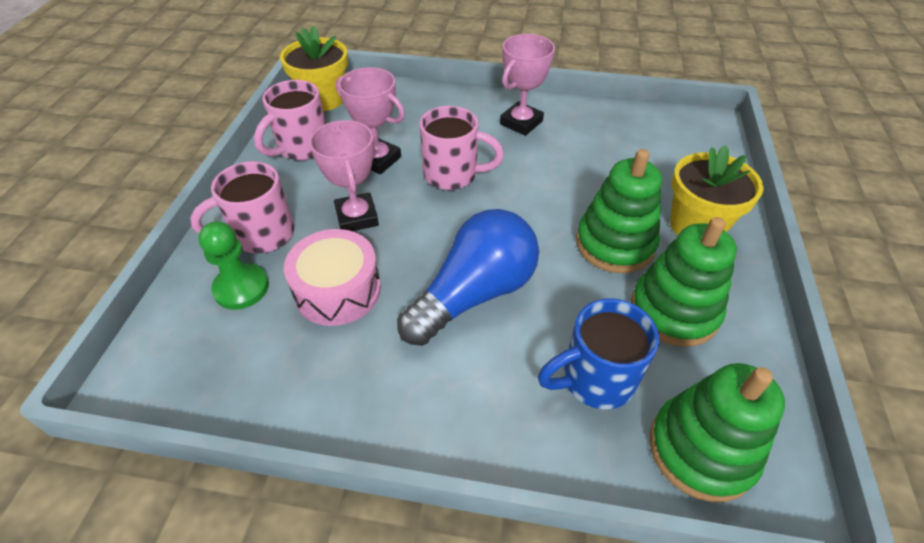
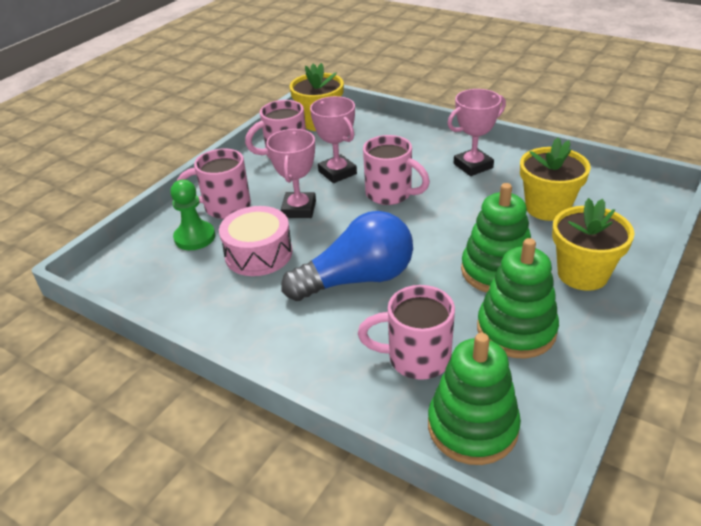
camera: 25 degrees right, 10 degrees down
blue mug [538,298,659,409] -> pink mug [358,285,455,380]
none -> yellow flower pot [520,138,591,221]

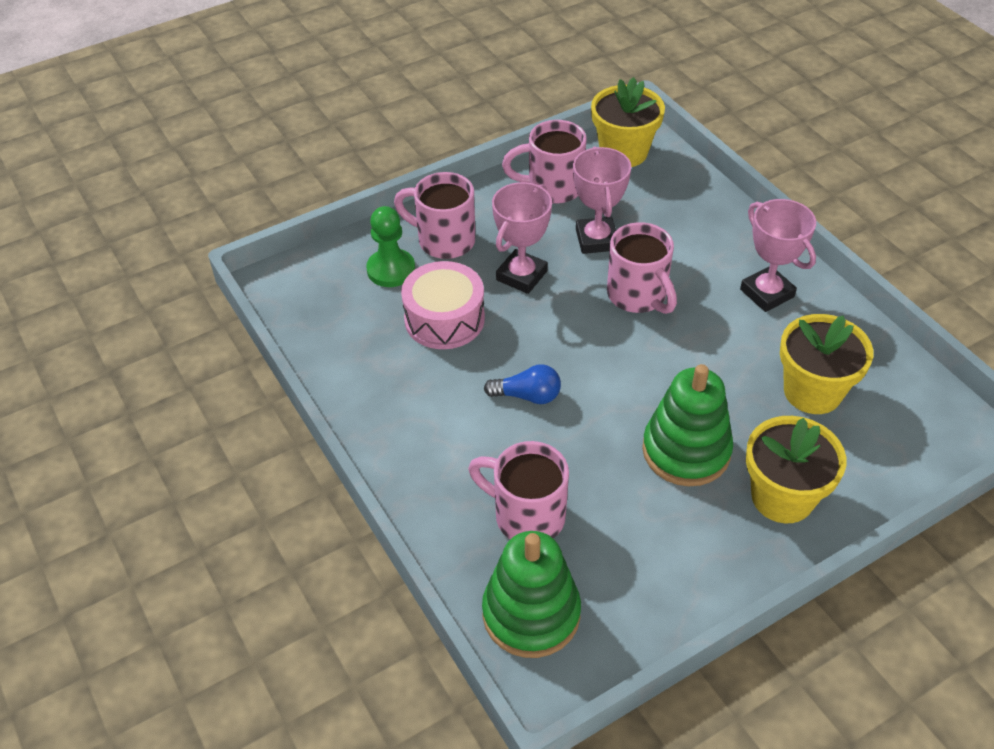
camera: 25 degrees right, 10 degrees up
blue light bulb [281,211,413,301] -> blue light bulb [484,364,561,404], size x0.48
pink trophy [447,89,506,176] -> pink trophy turned 60 degrees clockwise [740,199,816,312]
green stacking toy [477,238,559,359] -> none

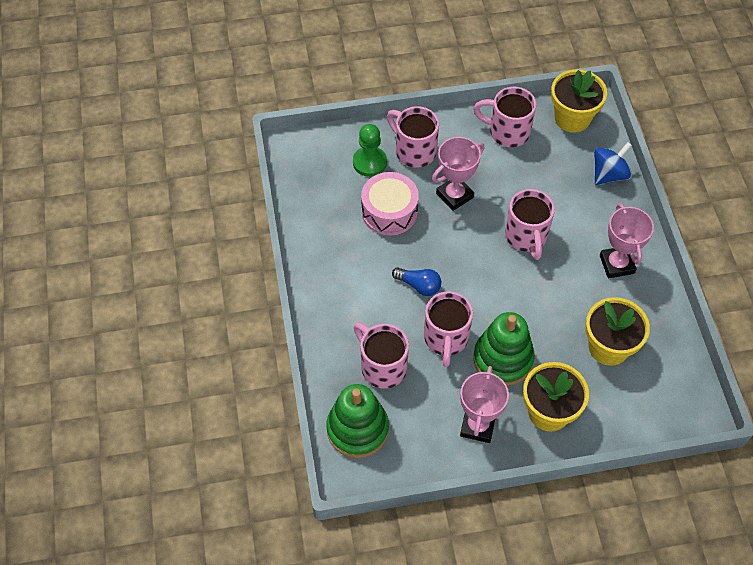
camera: 20 degrees right, 10 degrees up
pink trophy [573,146,631,254] -> pink trophy moved to [460,366,509,443]
none -> pink mug [424,291,473,367]
none -> blue spinning top [594,142,632,185]

